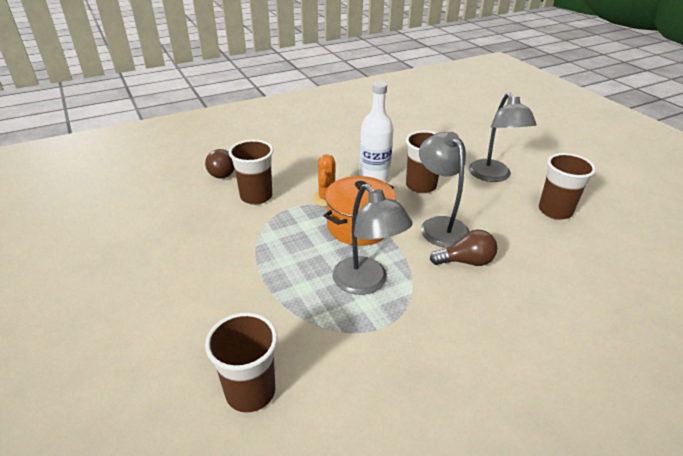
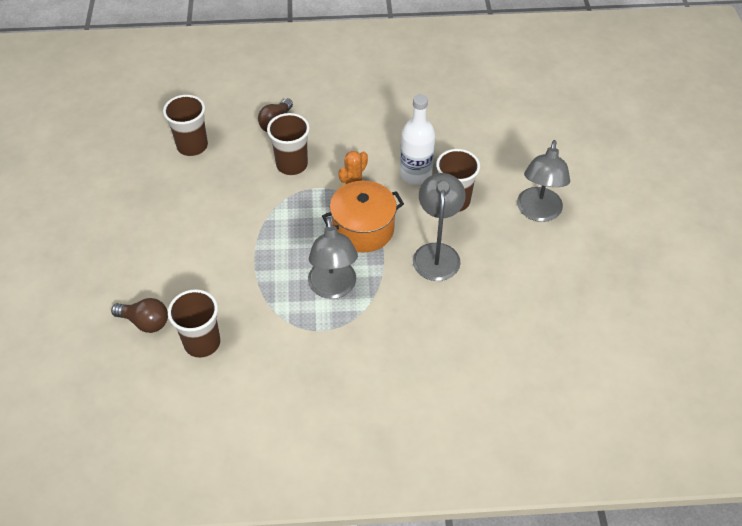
camera: 25 degrees right, 15 degrees up
brown light bulb [430,230,497,266] -> brown light bulb moved to [111,298,168,333]
brown cup [539,153,596,220] -> brown cup moved to [163,95,208,156]

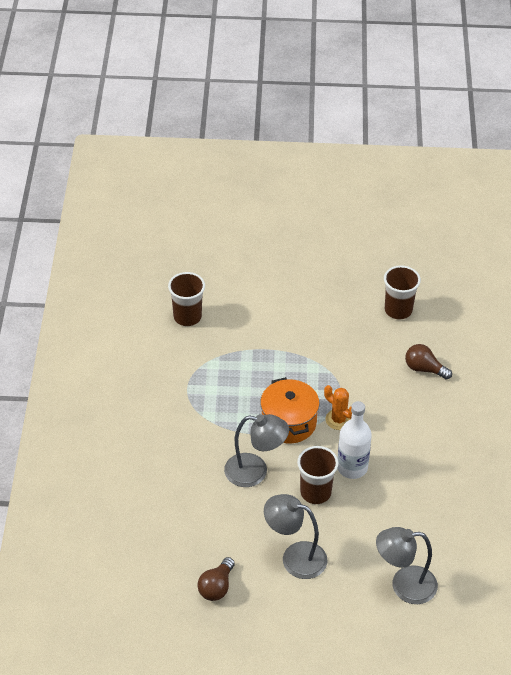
camera: 95 degrees right, 5 degrees down
brown light bulb [111,298,168,333] -> brown light bulb moved to [197,557,235,601]
brown cup [267,113,310,175] -> none
grey lamp [308,217,358,299] -> grey lamp moved to [376,527,438,604]

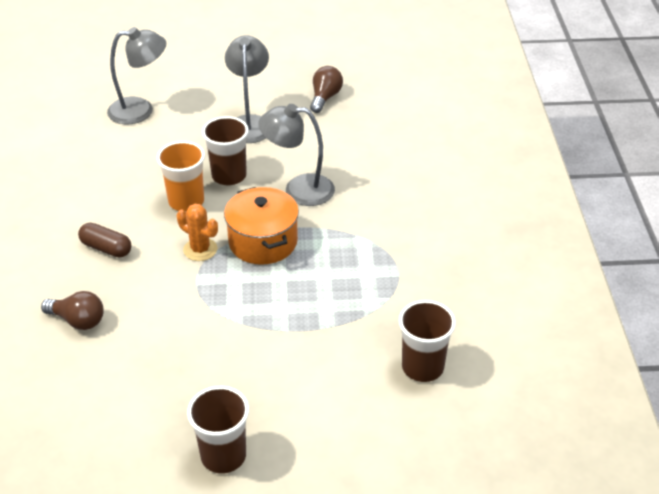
camera: 175 degrees right, 5 degrees down
grey lamp [264,494,328,579] -> grey lamp turned 105 degrees counterclockwise [225,35,269,143]
white bottle [337,401,372,479] -> orange cup [157,141,205,212]
brown cup [384,265,421,319] -> brown cup moved to [187,386,249,474]
none -> brown capsule [78,223,131,258]

